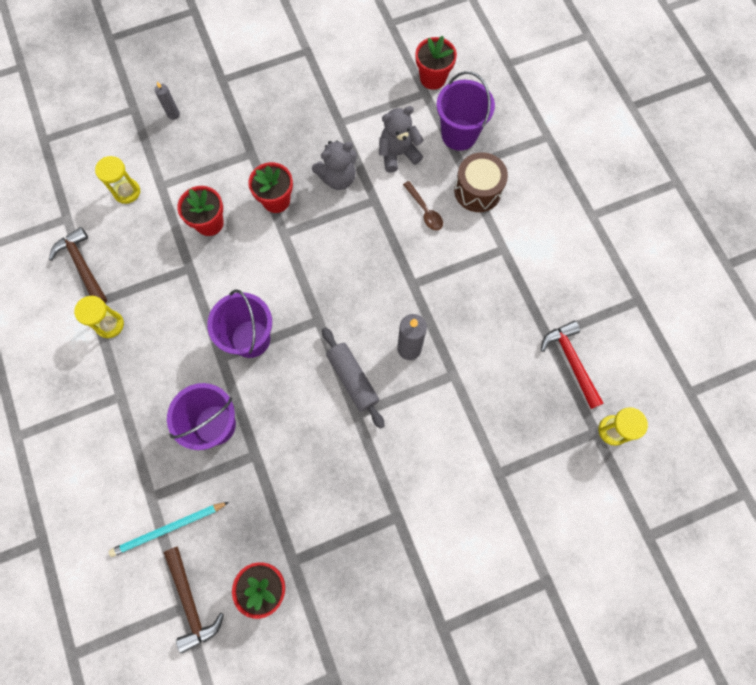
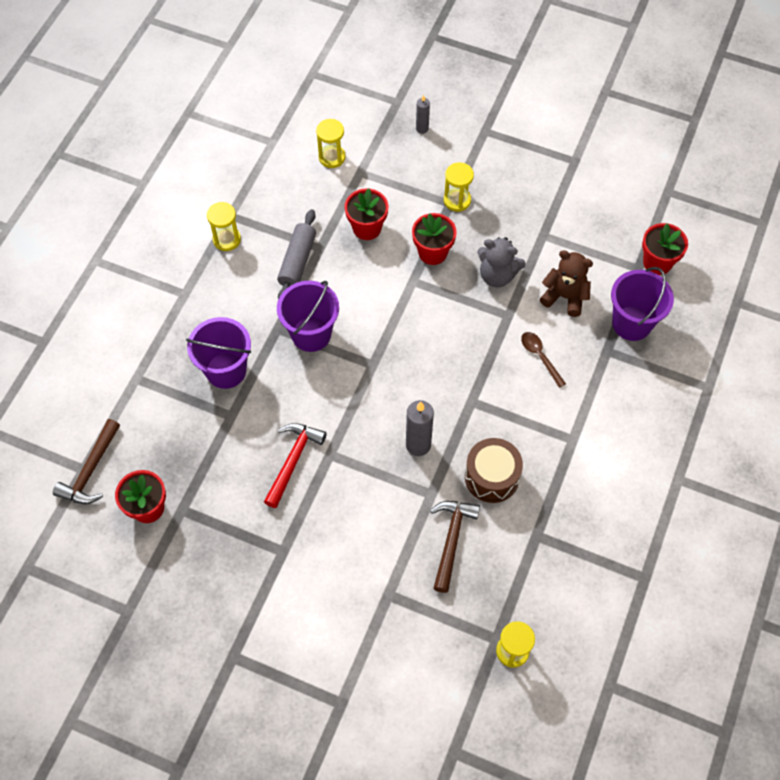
camera: 45 degrees right, 10 degrees down
brown hammer [49,227,107,303] -> brown hammer moved to [430,501,480,593]
turquoise pencil [109,502,229,557] -> none
grey rolling pin [322,327,385,429] -> grey rolling pin moved to [277,209,316,300]
grey teddy bear [379,106,424,173] -> brown teddy bear [540,250,593,317]
brown spoon [403,181,443,230] -> brown spoon turned 135 degrees clockwise [521,332,566,388]
brown drum [454,152,508,212] -> brown drum moved to [465,438,523,503]
red hammer [541,321,604,409] -> red hammer moved to [264,423,327,508]
none -> yellow hourglass [444,162,474,212]

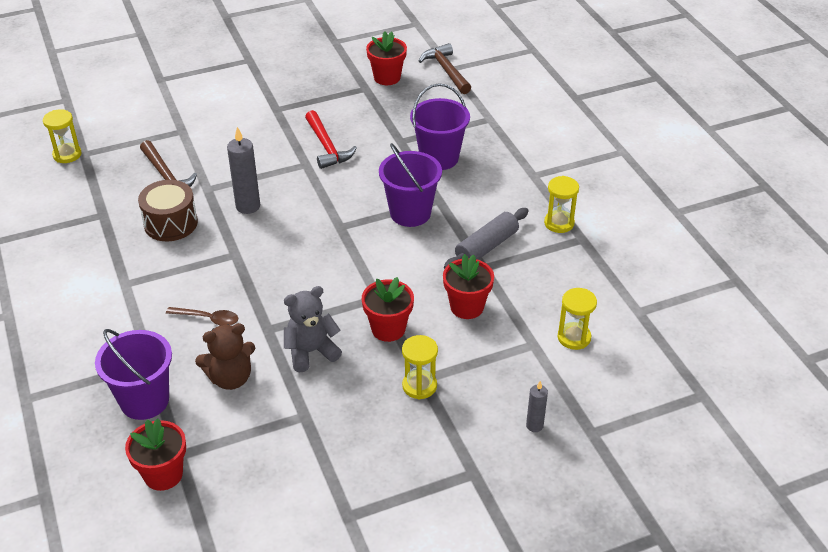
camera: 135 degrees right, 20 degrees down
grey rolling pin [277,209,316,300] -> grey rolling pin turned 75 degrees clockwise [444,208,529,269]

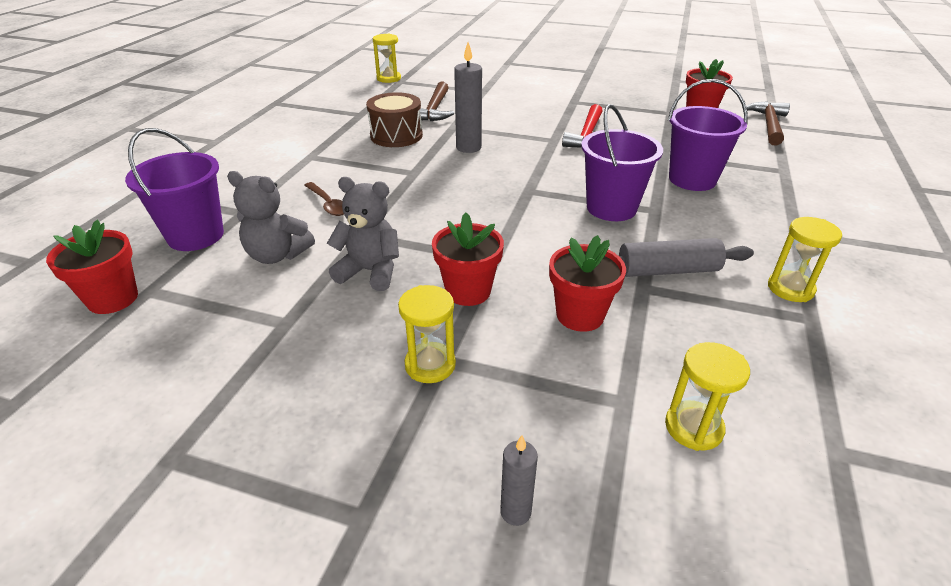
camera: 40 degrees right, 5 degrees down
brown teddy bear [195,323,255,390] -> grey teddy bear [227,171,315,264]

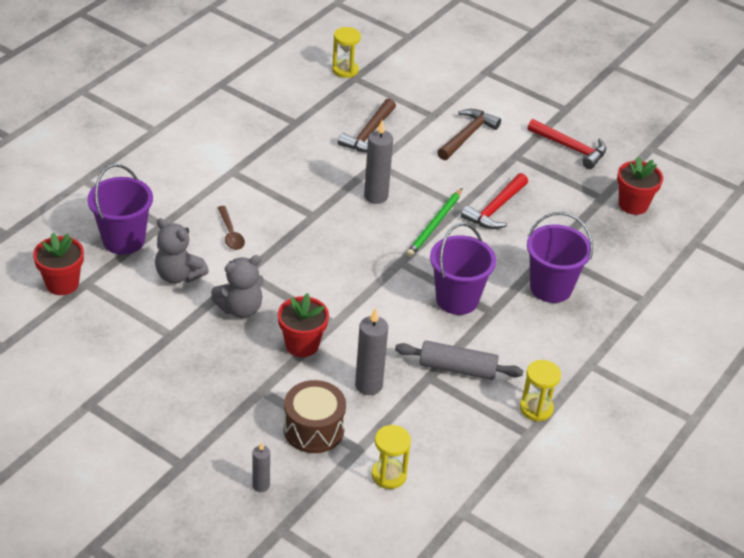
camera: 15 degrees right, 5 degrees up
grey teddy bear [327,177,399,291] -> grey teddy bear turned 120 degrees clockwise [211,255,264,318]
brown drum [366,92,423,147] -> brown drum moved to [284,380,346,453]
yellow hourglass [398,285,456,383] -> none
red flower pot [549,235,626,332] -> grey candle [355,307,388,395]
brown hammer [746,101,790,146] -> brown hammer moved to [437,109,501,160]
none -> green pencil [406,188,463,257]
none -> red hammer [527,119,606,169]

